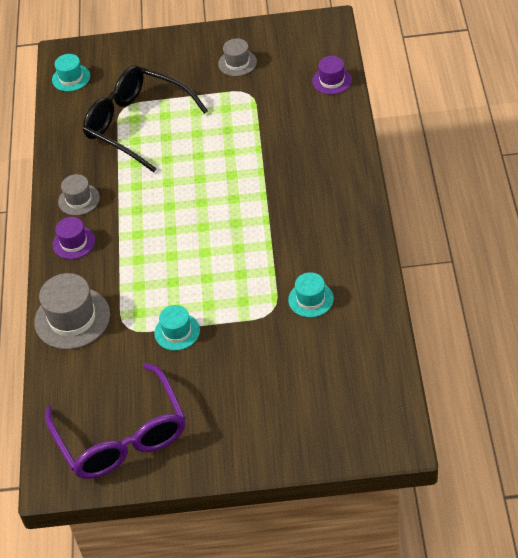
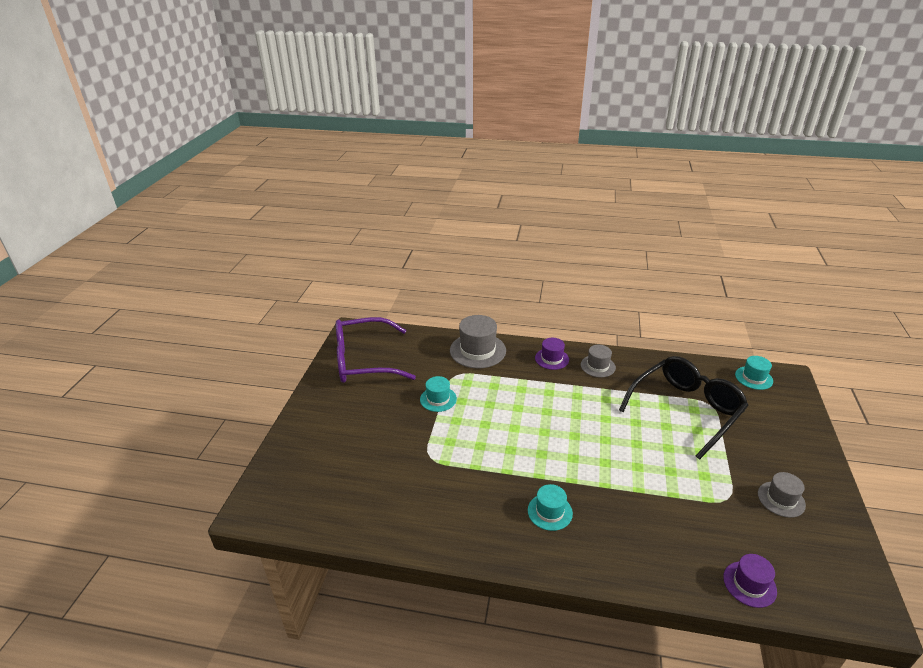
camera: 100 degrees right, 15 degrees down
turquoise hat [288,272,334,317] -> turquoise hat moved to [528,484,573,531]

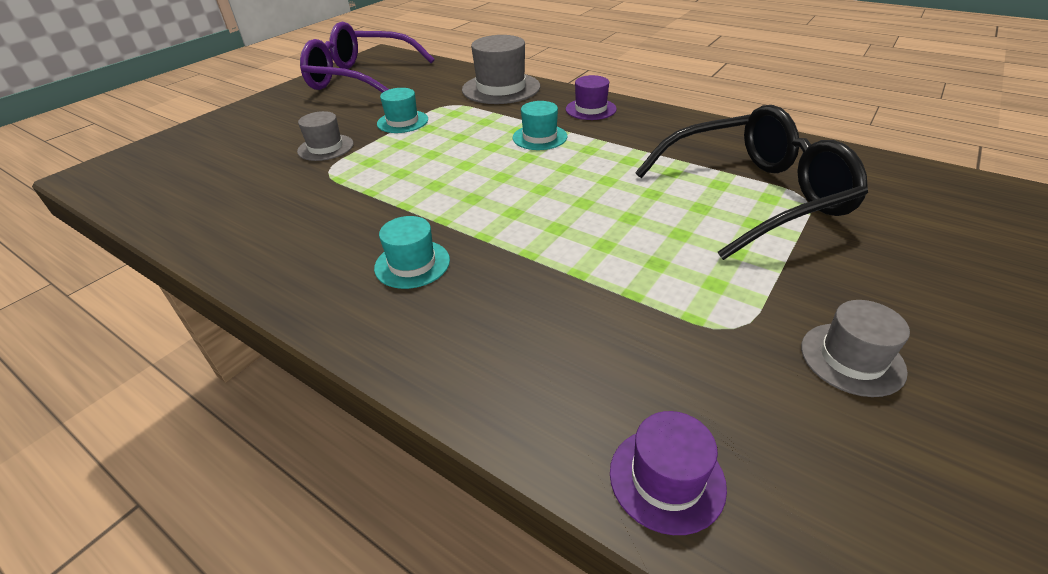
camera: 25 degrees right, 5 degrees up
grey hat [581,345,616,377] -> grey hat moved to [297,111,354,161]
turquoise hat [735,356,773,390] -> turquoise hat moved to [513,101,567,150]

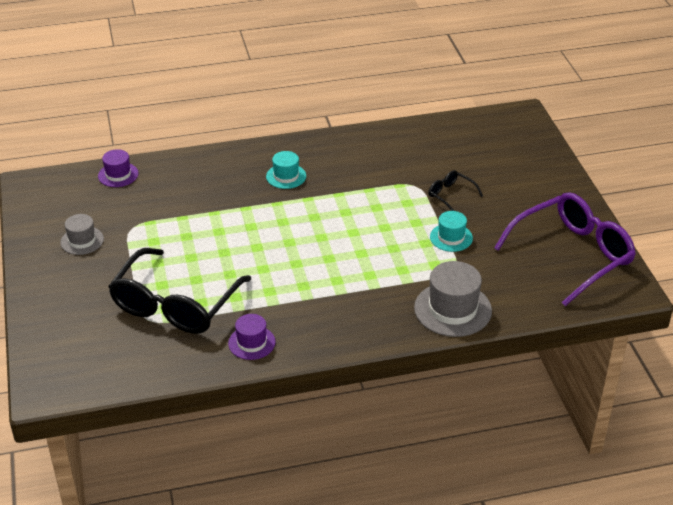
camera: 130 degrees right, 0 degrees up
grey hat [297,111,354,161] -> black glasses [428,170,483,211]
turquoise hat [513,101,567,150] -> none
purple hat [566,75,617,120] -> purple hat moved to [228,314,276,360]

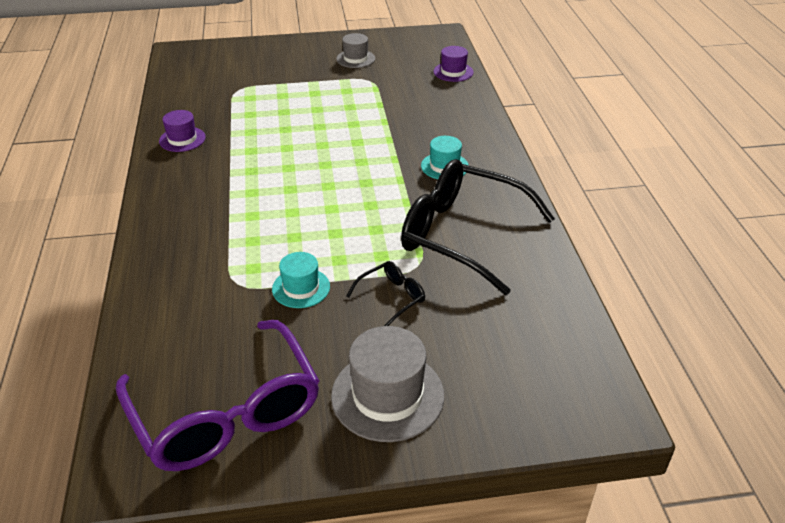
camera: 95 degrees right, 0 degrees up
black glasses [108,248,251,334] -> black glasses moved to [401,159,555,295]
grey hat [414,261,492,337] -> grey hat moved to [331,326,444,442]

